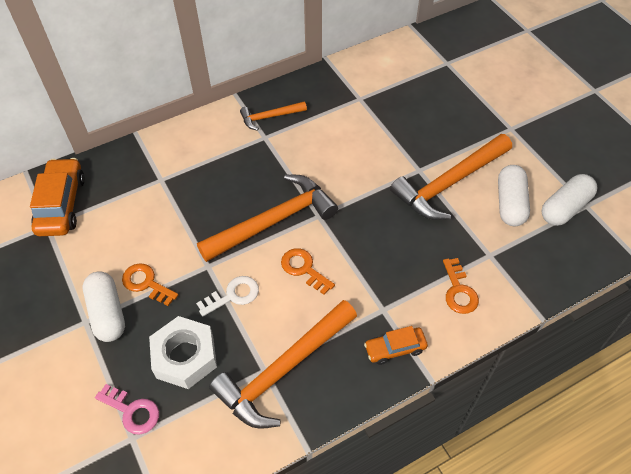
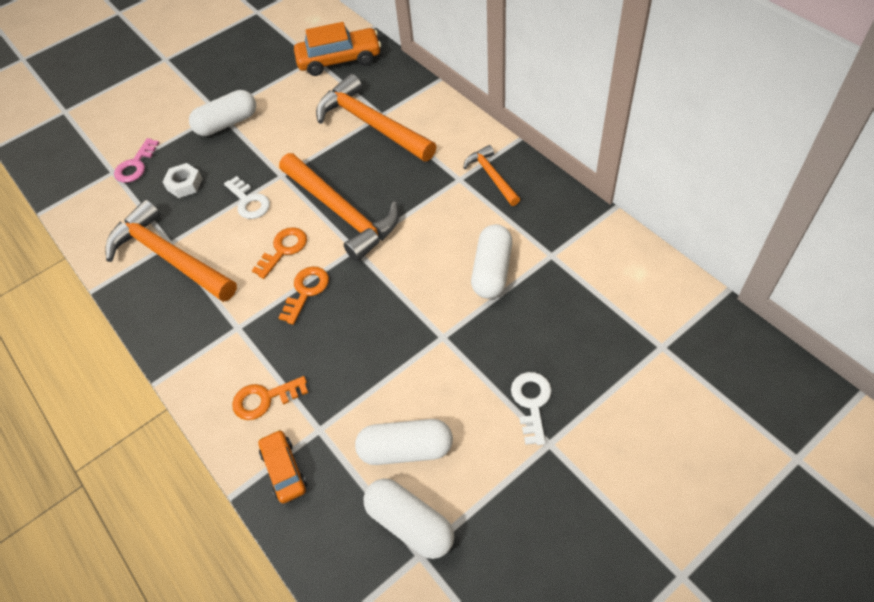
camera: 85 degrees right, 0 degrees up
orange key [122,263,178,306] -> orange key moved to [279,266,329,325]
white nut [149,316,217,389] -> white nut [163,163,202,198], size x0.58
orange car [364,326,428,365] -> orange car moved to [258,429,307,503]
orange hammer [390,134,512,220] -> orange hammer moved to [316,74,436,162]
none -> white capsule [471,224,512,299]
none -> white key [511,372,552,445]

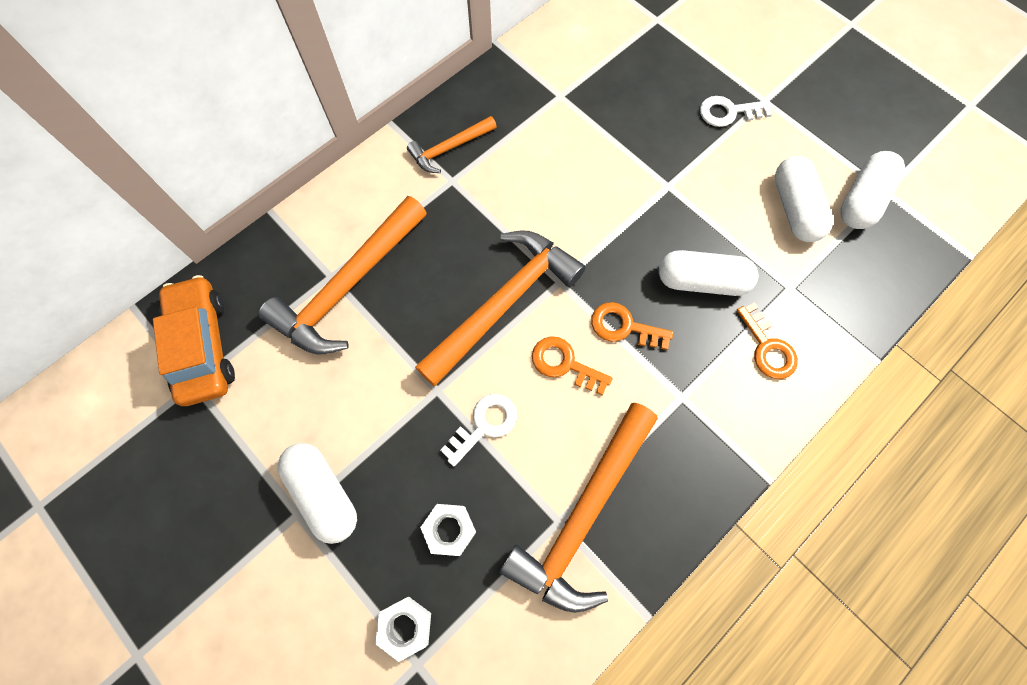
camera: 100 degrees left, 15 degrees up
pink key [114,138,159,183] -> white nut [375,597,431,662]
orange car [258,429,307,503] -> none
white capsule [471,224,512,299] -> white capsule moved to [659,250,759,296]

